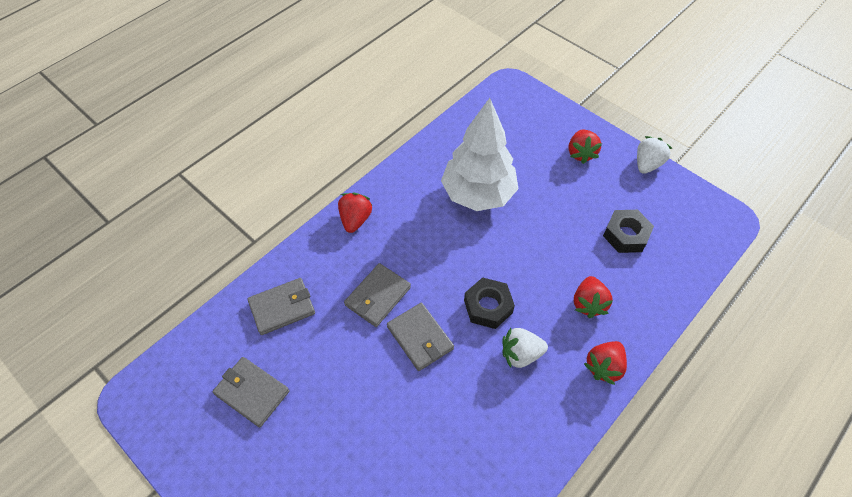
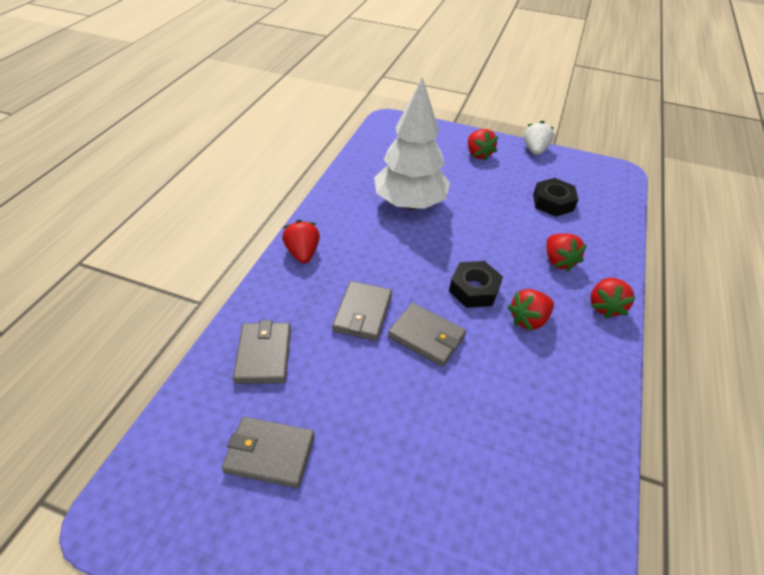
camera: 25 degrees left, 10 degrees down
grey wallet [247,278,315,335] -> grey wallet turned 45 degrees counterclockwise [233,320,291,384]
white strawberry [502,328,548,368] -> red strawberry [508,289,554,331]

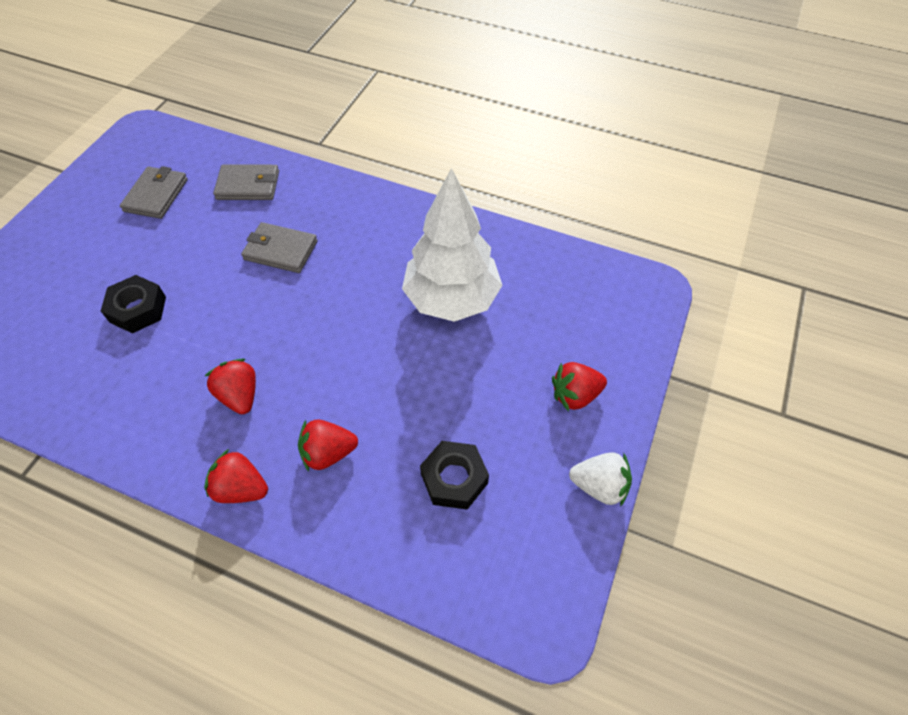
camera: 95 degrees right, 10 degrees up
red strawberry [282,220,320,264] -> none
grey wallet [388,303,466,367] -> none
black nut [449,261,503,308] -> black nut moved to [101,275,166,333]

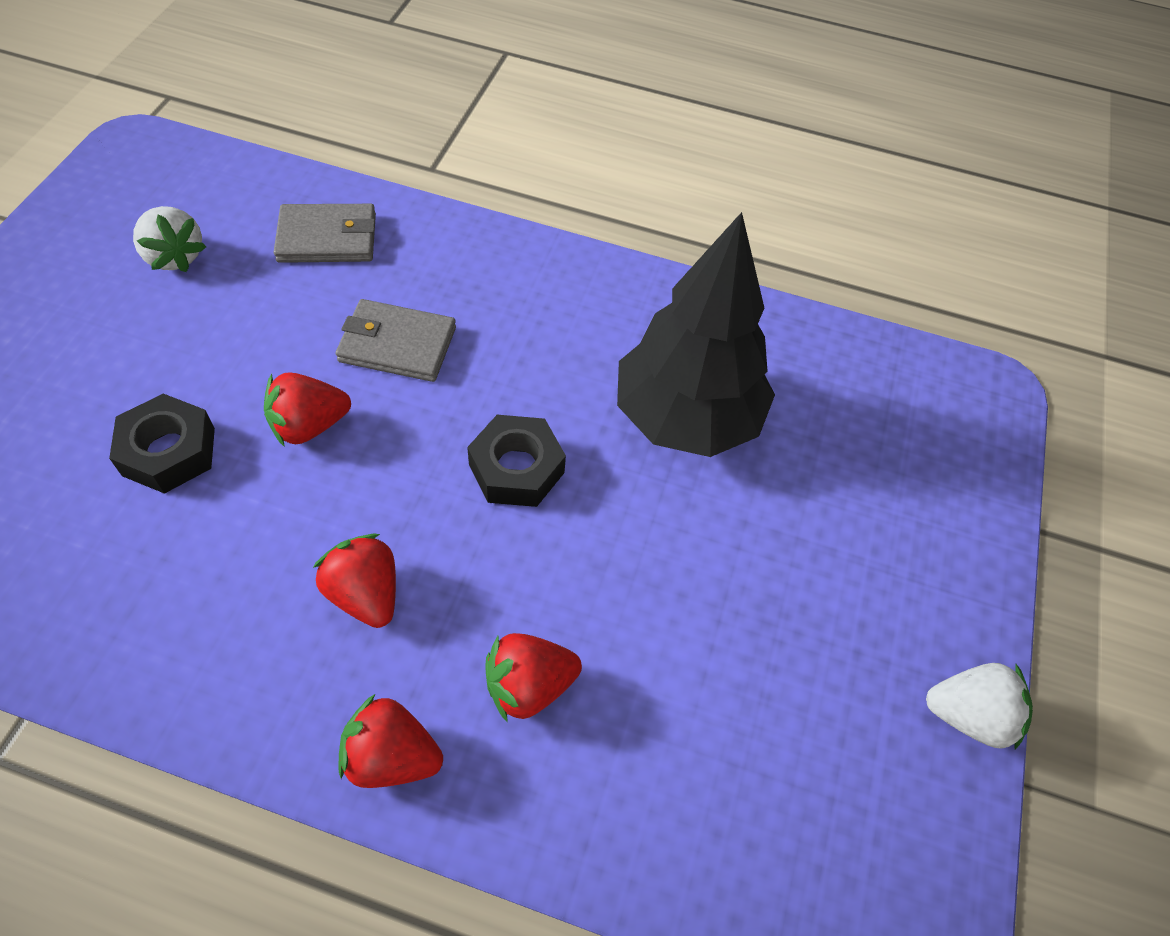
camera: 10 degrees left, 0 degrees up
grey wallet [120,166,188,219] -> white strawberry [133,206,206,272]
white tree [402,168,502,322] -> black tree [617,212,775,457]
black nut [420,441,489,510] -> black nut moved to [467,415,566,507]
red strawberry [552,362,607,411] -> red strawberry moved to [264,372,351,447]

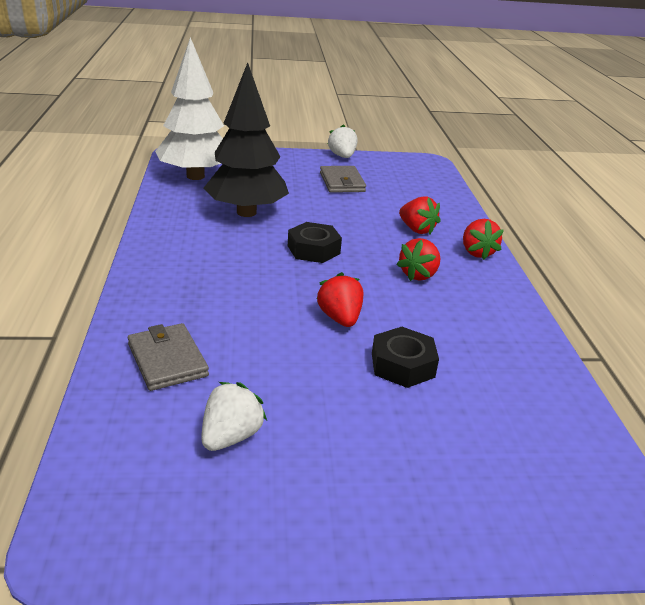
camera: 110 degrees left, 25 degrees down
red strawberry [264,372,351,447] -> red strawberry turned 150 degrees counterclockwise [316,272,363,327]
grey wallet [336,299,456,382] -> grey wallet moved to [320,166,366,193]
none -> white tree [155,37,224,180]

